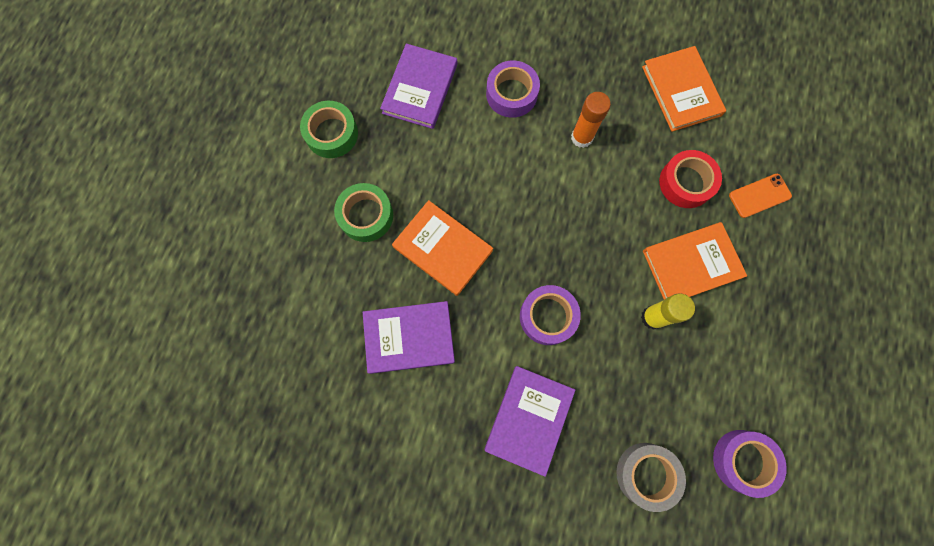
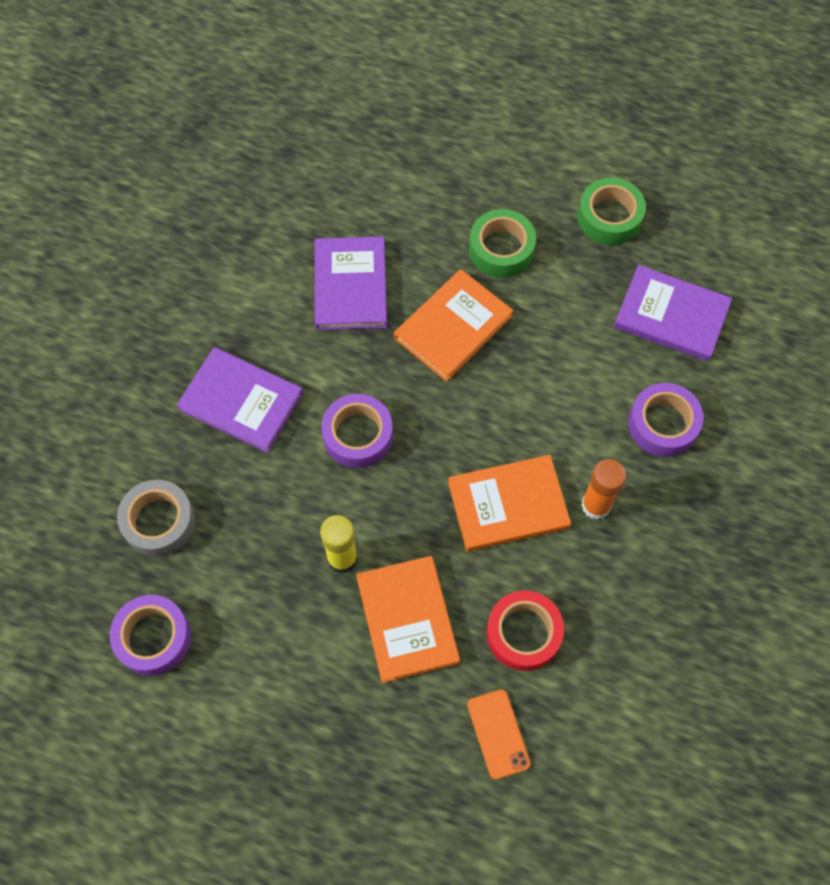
camera: 95 degrees right, 10 degrees down
orange book [642,46,726,132] -> orange book moved to [448,455,571,551]

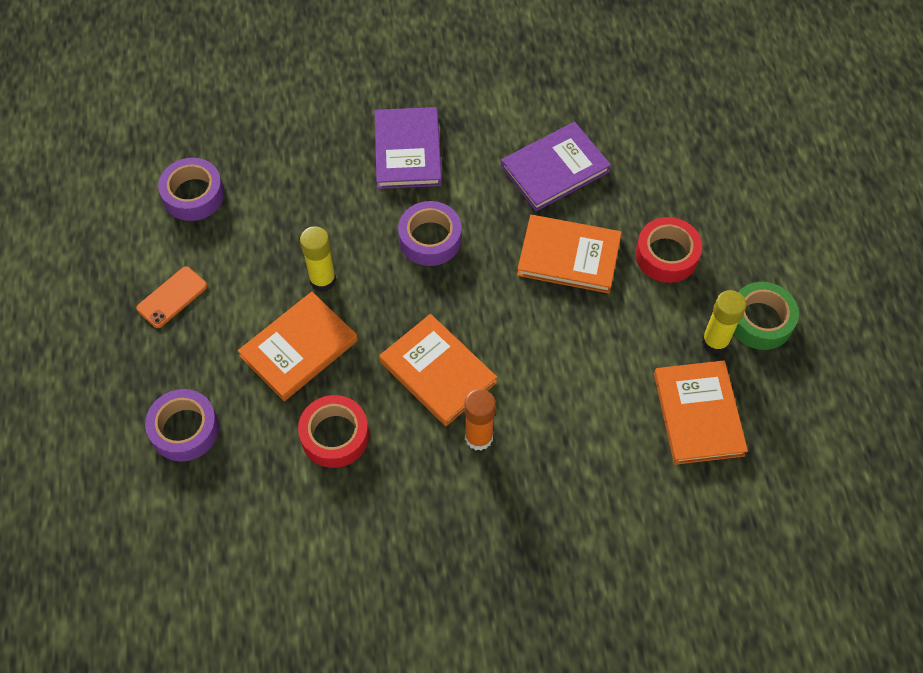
camera: 60 degrees right, 5 degrees down
grey tape [117,480,195,557] -> none
orange phone [467,689,531,780] -> orange phone moved to [136,266,207,328]
green tape [469,209,536,278] -> red tape [635,217,702,283]
purple book [614,265,732,362] -> orange book [654,361,748,465]
purple tape [628,383,704,457] -> purple tape moved to [145,389,219,462]
none -> yellow glue stick [702,290,746,354]

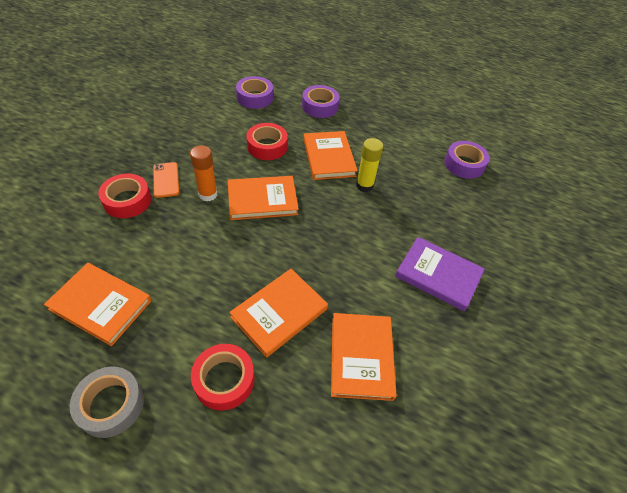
camera: 120 degrees right, 10 degrees down
orange phone [136,266,207,328] -> orange phone moved to [153,162,179,198]
purple tape [398,201,461,266] -> purple tape moved to [236,76,273,109]
purple book [501,122,611,211] -> orange book [331,313,397,401]
yellow glue stick [702,290,746,354] -> none
green tape [734,282,799,350] -> grey tape [70,367,144,438]
none -> red tape [98,174,151,218]

